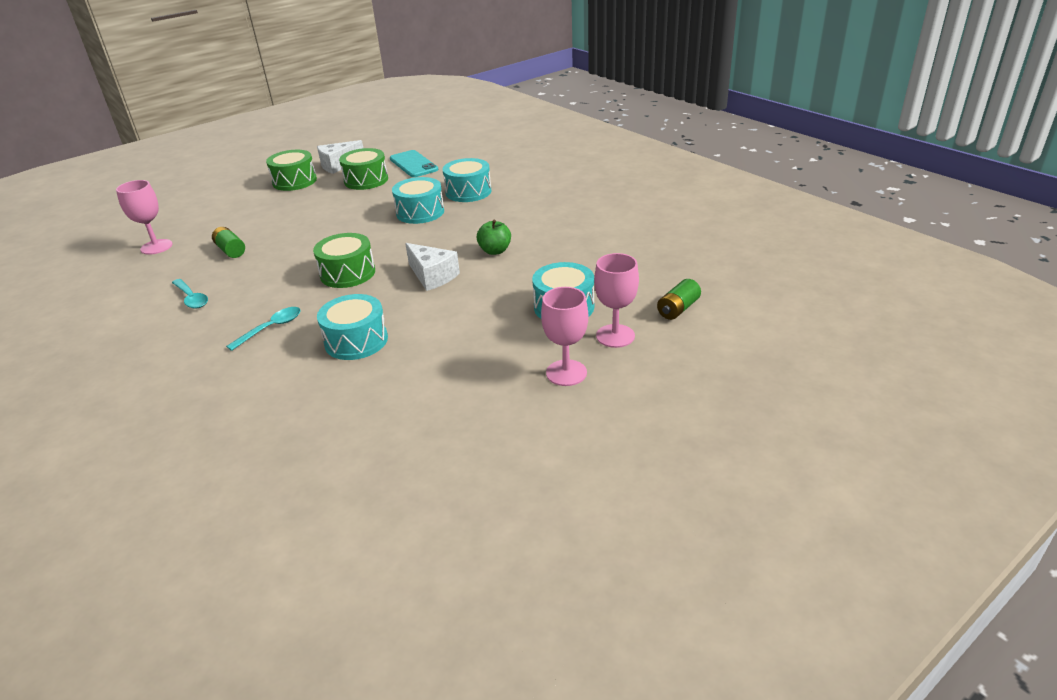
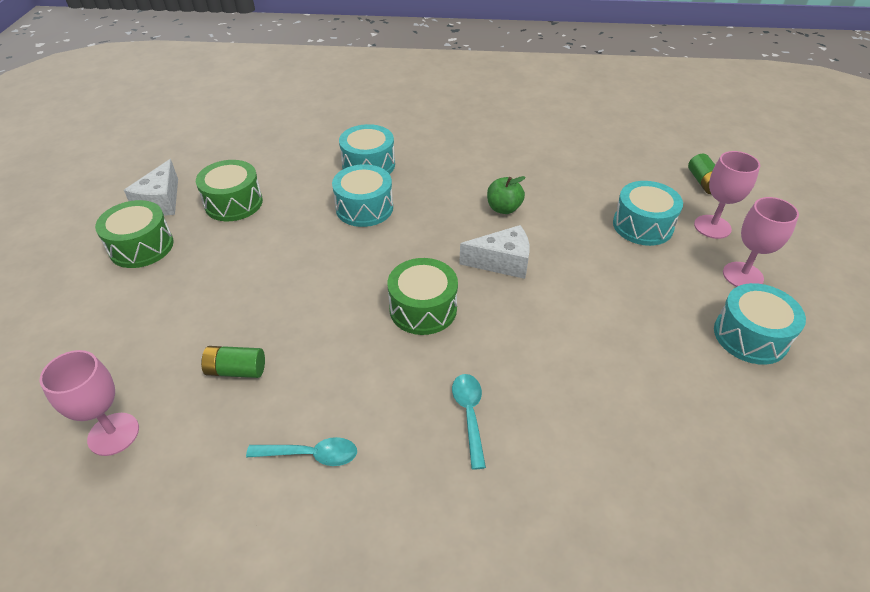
camera: 50 degrees left, 10 degrees up
turquoise drum [317,294,388,360] -> turquoise drum moved to [714,283,806,365]
turquoise phone [390,150,438,177] -> none

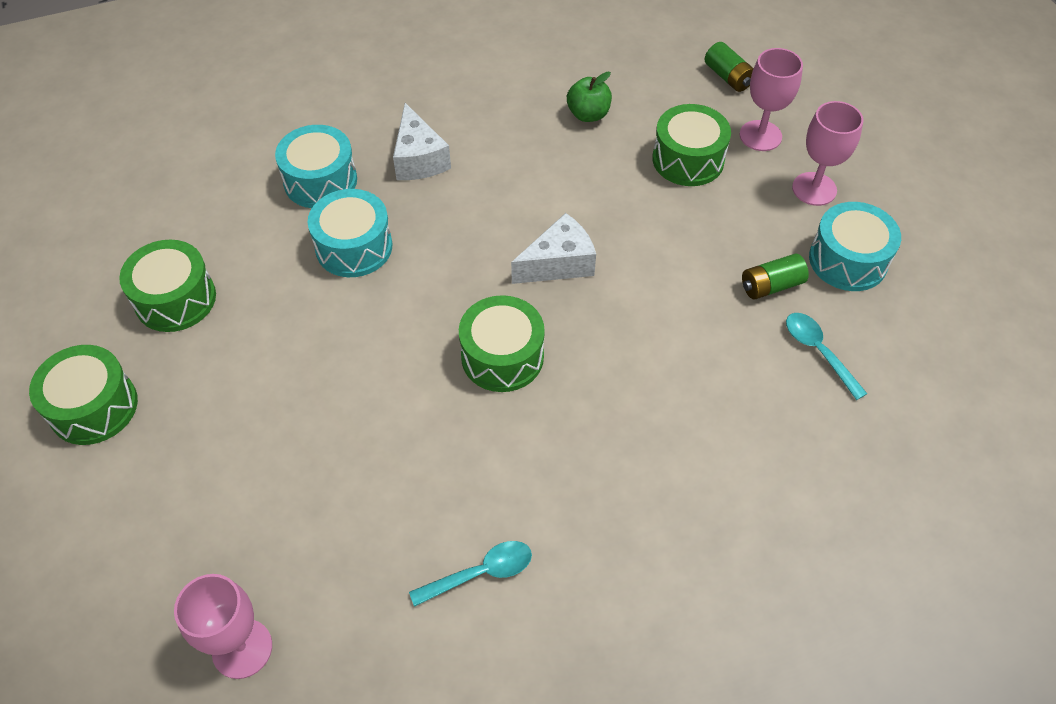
camera: 25 degrees left, 10 degrees up
white cheese [124,159,178,216] -> white cheese moved to [393,103,451,180]
green battery [201,346,265,378] -> green battery moved to [742,254,809,300]
turquoise spoon [452,374,486,469] -> turquoise spoon moved to [786,313,867,400]
green apple [487,176,526,214] -> green apple moved to [567,72,612,122]
turquoise drum [613,181,683,246] -> green drum [652,104,731,186]

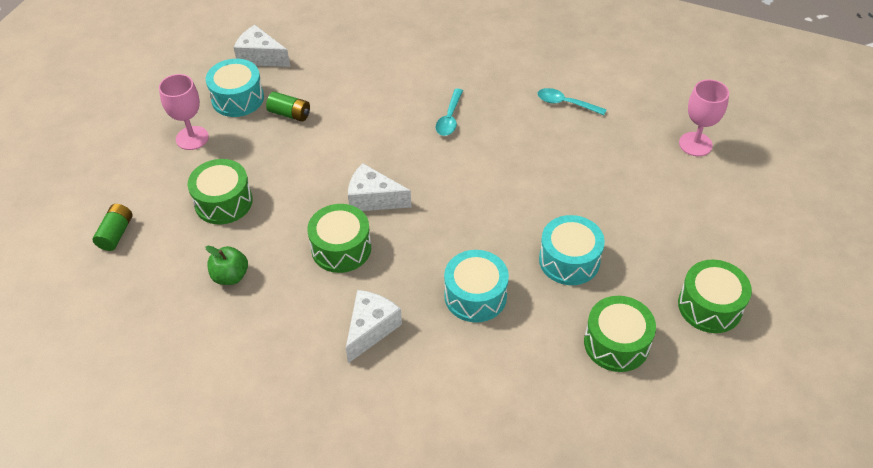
camera: 135 degrees left, 5 degrees down
turquoise drum [275,125,357,208] -> turquoise drum moved to [539,215,605,285]
green drum [459,295,545,392] -> green drum moved to [307,204,371,273]
pink goblet [739,48,803,151] -> none
turquoise spoon [786,313,867,400] -> turquoise spoon moved to [435,88,463,136]
none -> white cheese [234,25,290,67]

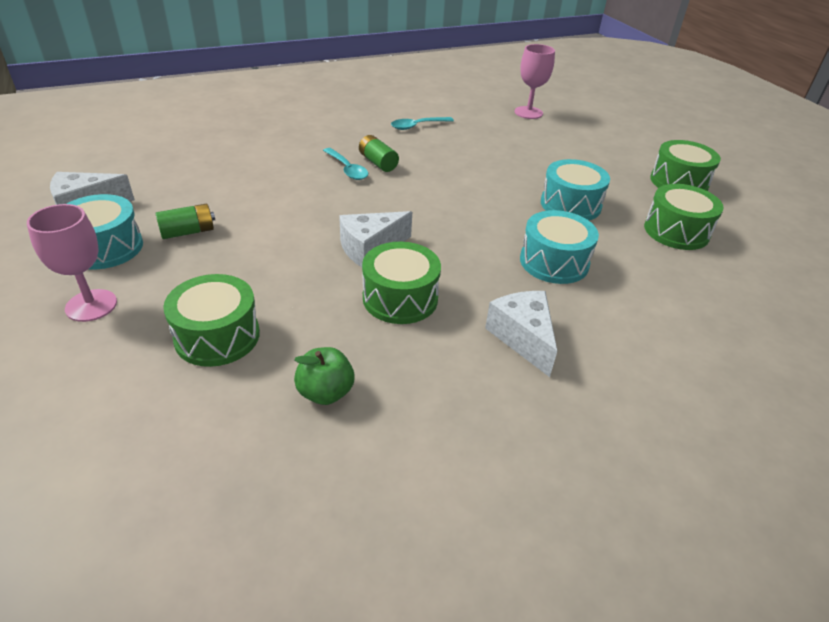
camera: 50 degrees left, 10 degrees down
green battery [93,204,133,251] -> green battery moved to [359,135,399,172]

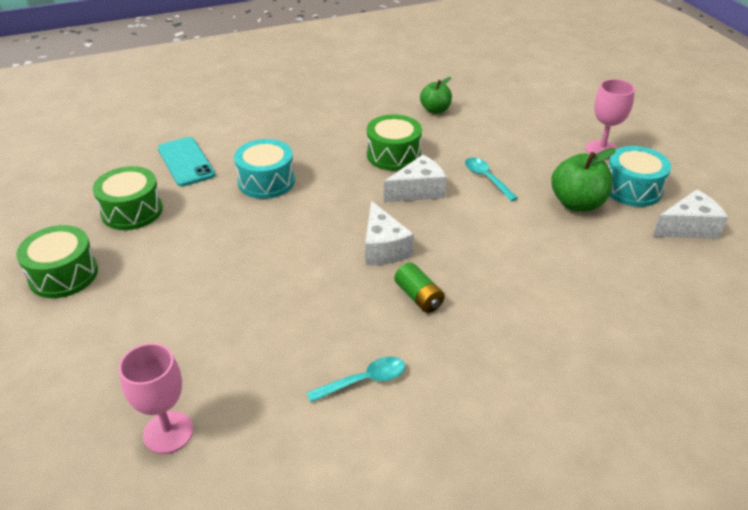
camera: 175 degrees left, 0 degrees up
green battery [156,204,215,239] -> green apple [551,148,616,212]
green drum [163,274,260,367] -> none
turquoise spoon [323,148,368,180] -> turquoise spoon moved to [465,157,518,201]
white cheese [485,291,557,377] -> white cheese moved to [365,201,414,265]
turquoise drum [541,159,610,220] -> none
none -> turquoise phone [158,137,215,186]

